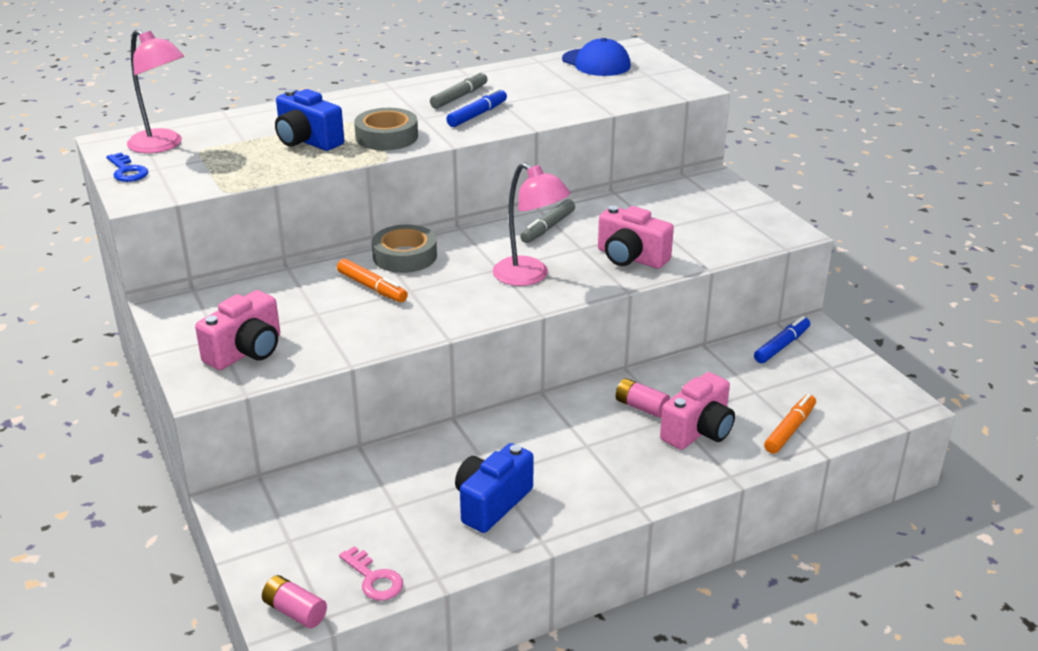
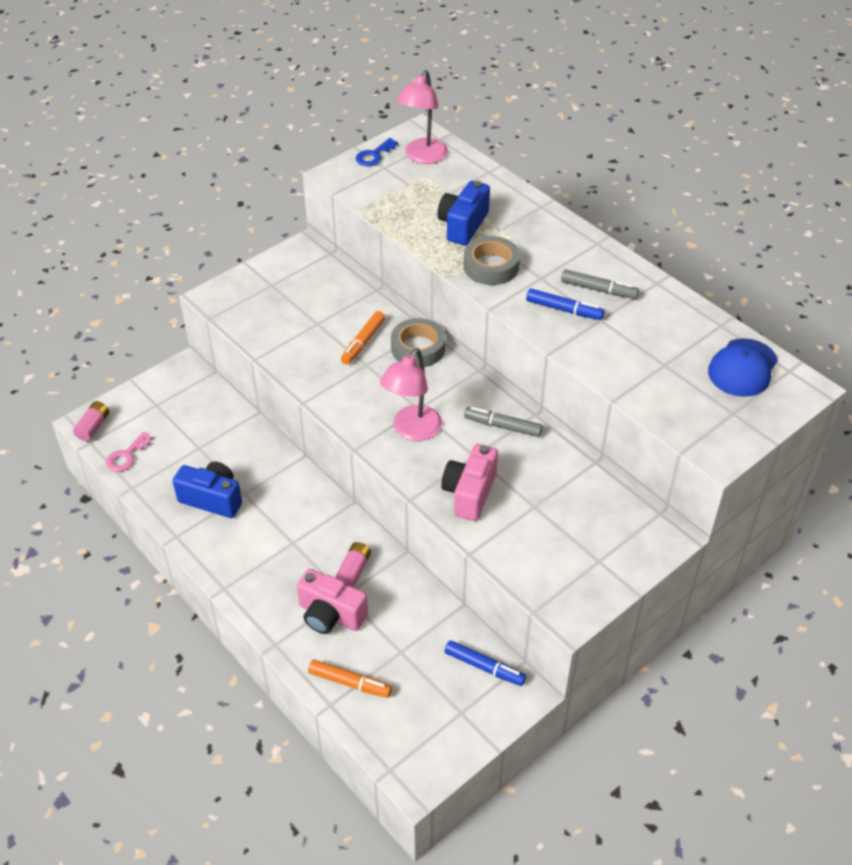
camera: 75 degrees right, 15 degrees up
pink camera [195,290,280,370] -> none

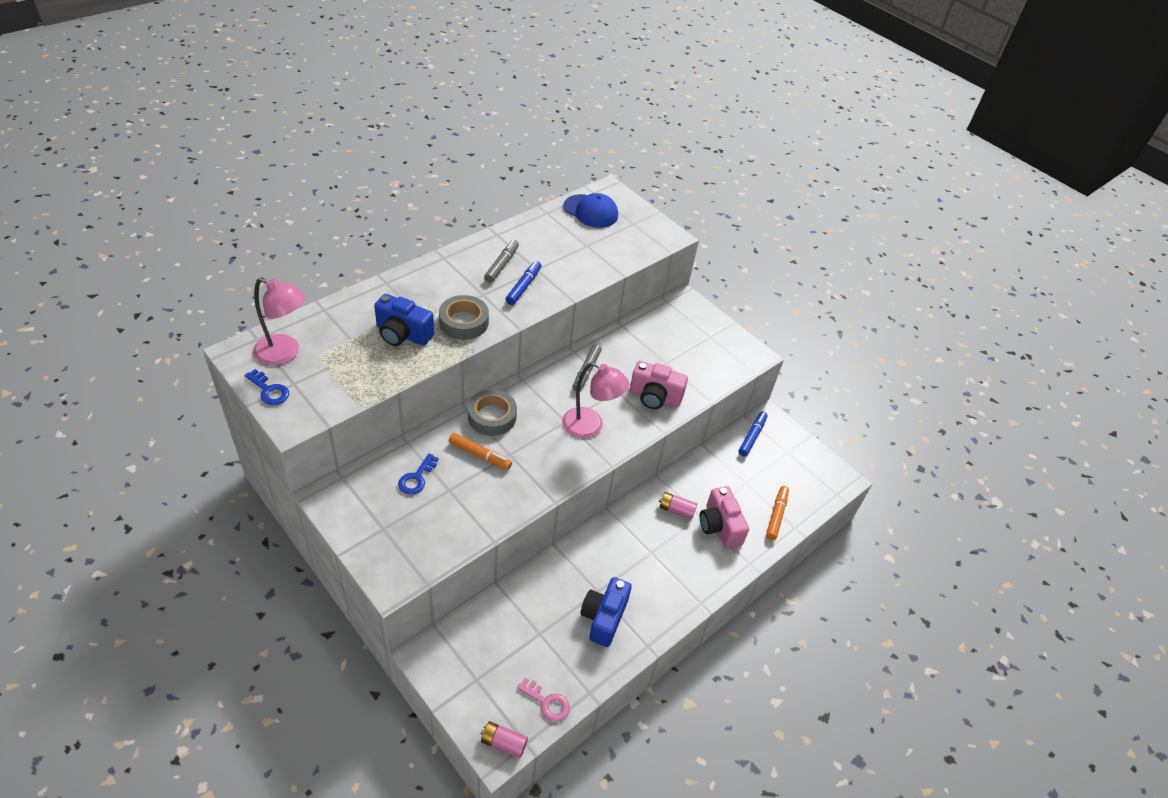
camera: 95 degrees left, 0 degrees up
pink camera [297,569,368,634] -> pink camera turned 135 degrees clockwise [700,486,749,549]
none -> blue key [398,453,439,495]

